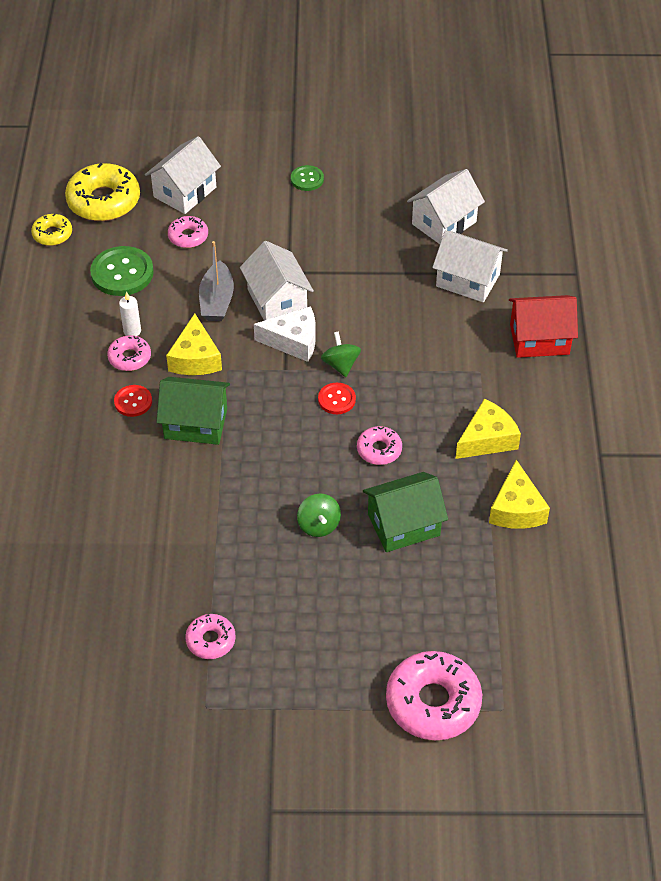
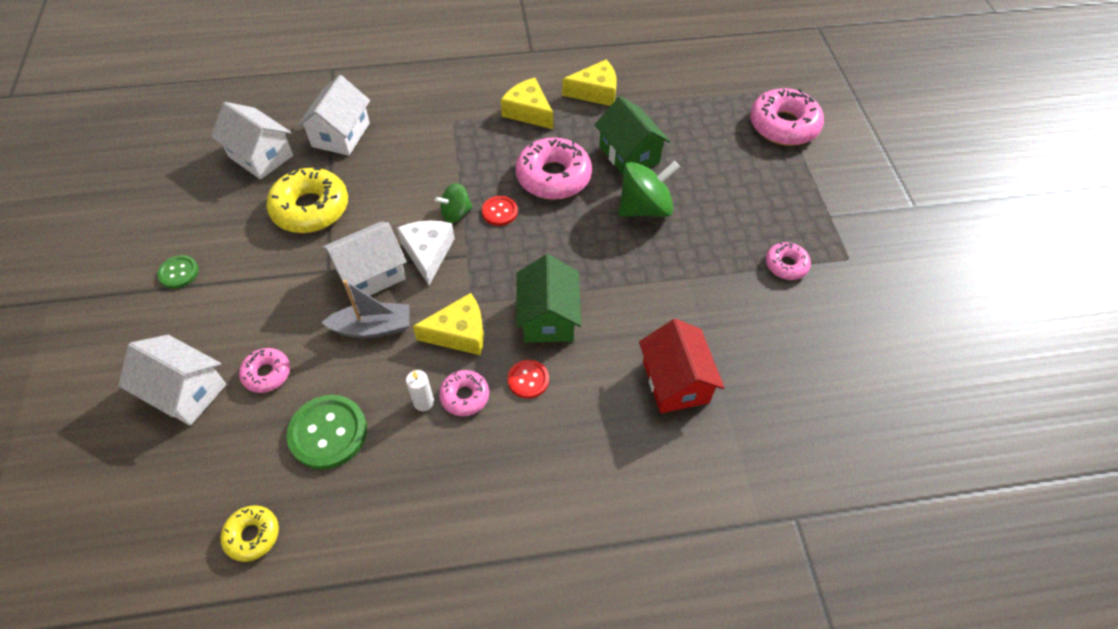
camera: 100 degrees left, 5 degrees up
yellow donut [65,163,140,221] -> yellow donut moved to [266,168,348,233]
green spinning top [297,494,341,537] -> green spinning top [619,161,680,217], size x1.71
pink donut [357,426,402,465] -> pink donut [516,137,592,200], size x1.86
red house [509,295,578,358] -> red house moved to [639,319,725,413]

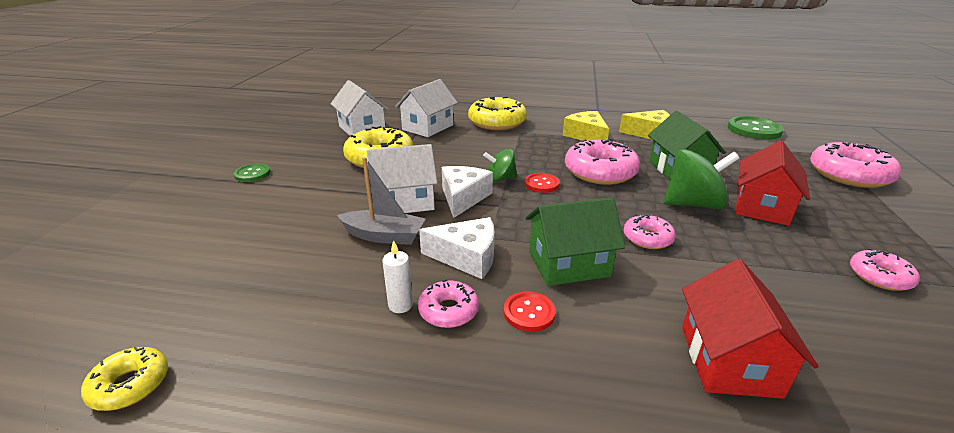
camera: 20 degrees right, 25 degrees down
white house [118,335,226,426] -> none
pink donut [239,348,290,393] -> pink donut moved to [624,214,676,249]
green button [286,395,367,470] -> green button moved to [728,116,784,140]
yellow cheese [413,293,484,355] -> white cheese [419,217,495,279]
green house [516,254,581,342] -> green house turned 60 degrees clockwise [525,197,626,286]
none -> yellow donut [468,96,527,130]
none -> red house [735,141,810,226]

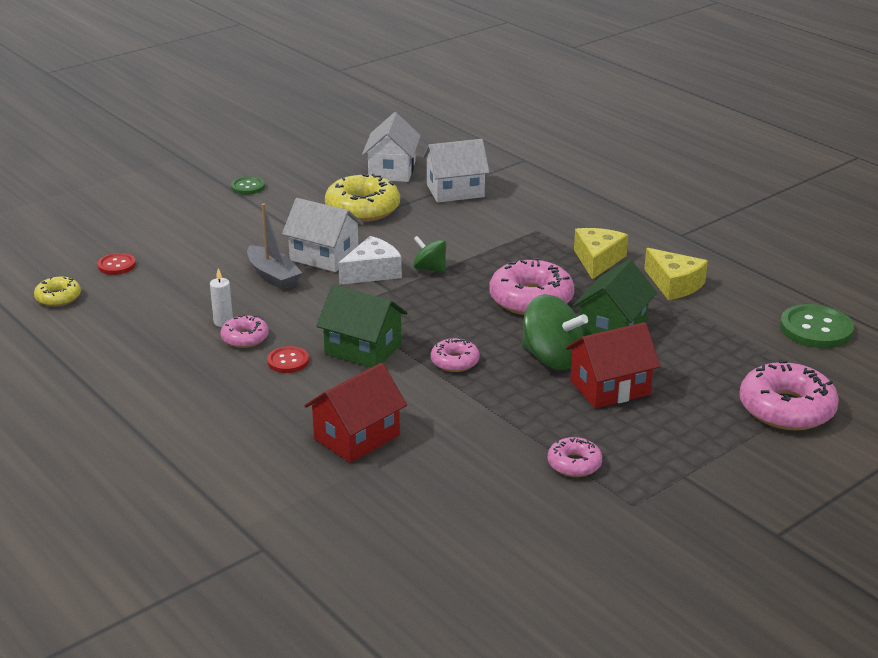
camera: 40 degrees right, 0 degrees up
white cheese [419,217,495,279] -> none
yellow donut [468,96,527,130] -> none
red button [525,173,560,193] -> red button moved to [98,253,136,275]

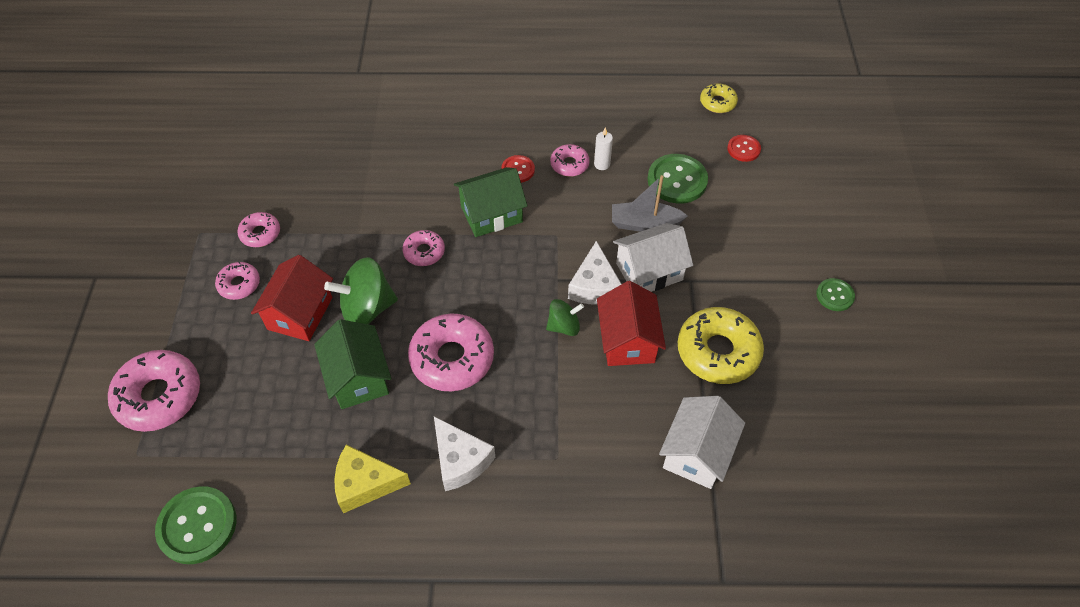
camera: 130 degrees right, 25 degrees up
red house [304,363,407,463] -> red house moved to [597,281,666,366]
white house [362,112,421,182] -> none
yellow cheese [574,228,628,279] -> white cheese [434,417,495,491]
none -> pink donut [215,262,260,300]
none -> green button [647,154,708,204]

